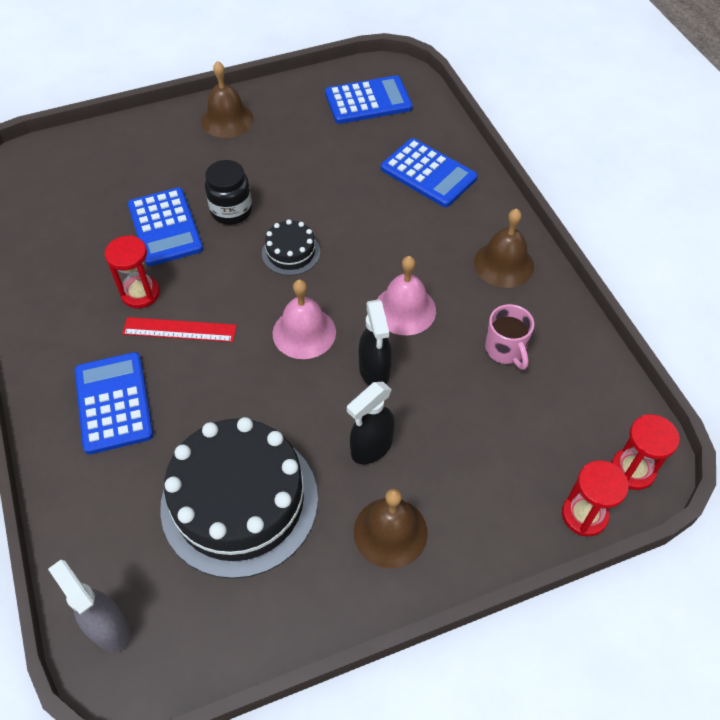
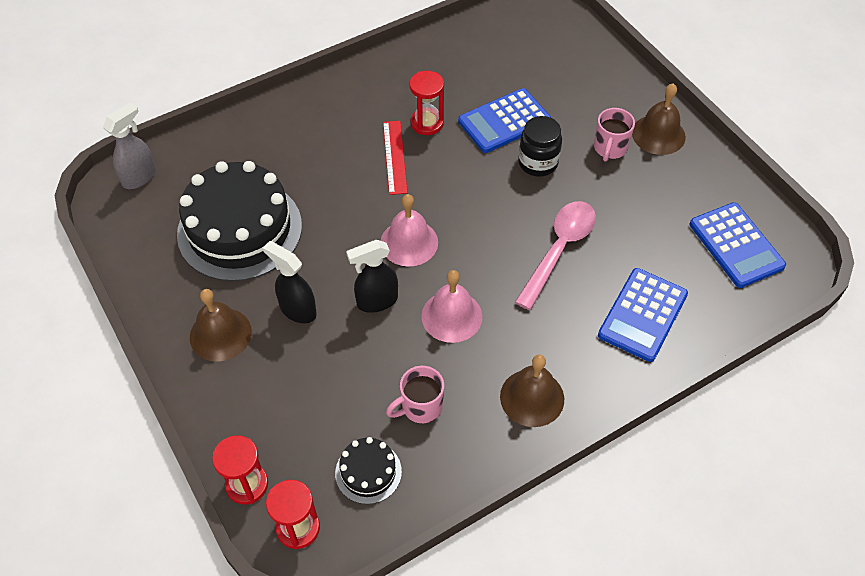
camera: 80 degrees right, 0 degrees up
blue calculator [75,352,153,454] -> none
black cake [262,219,320,276] -> black cake moved to [335,437,402,504]
none -> pink spoon [515,201,596,310]
none -> pink mug [594,108,635,162]

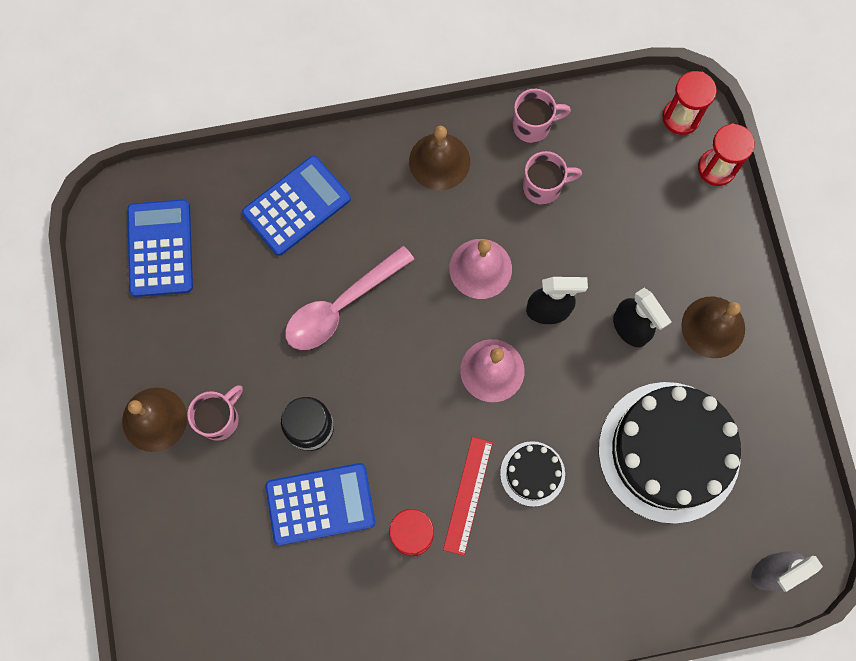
camera: 160 degrees left, 20 degrees up
black cake [335,437,402,504] -> black cake moved to [500,441,565,507]
none -> pink mug [513,89,571,143]

